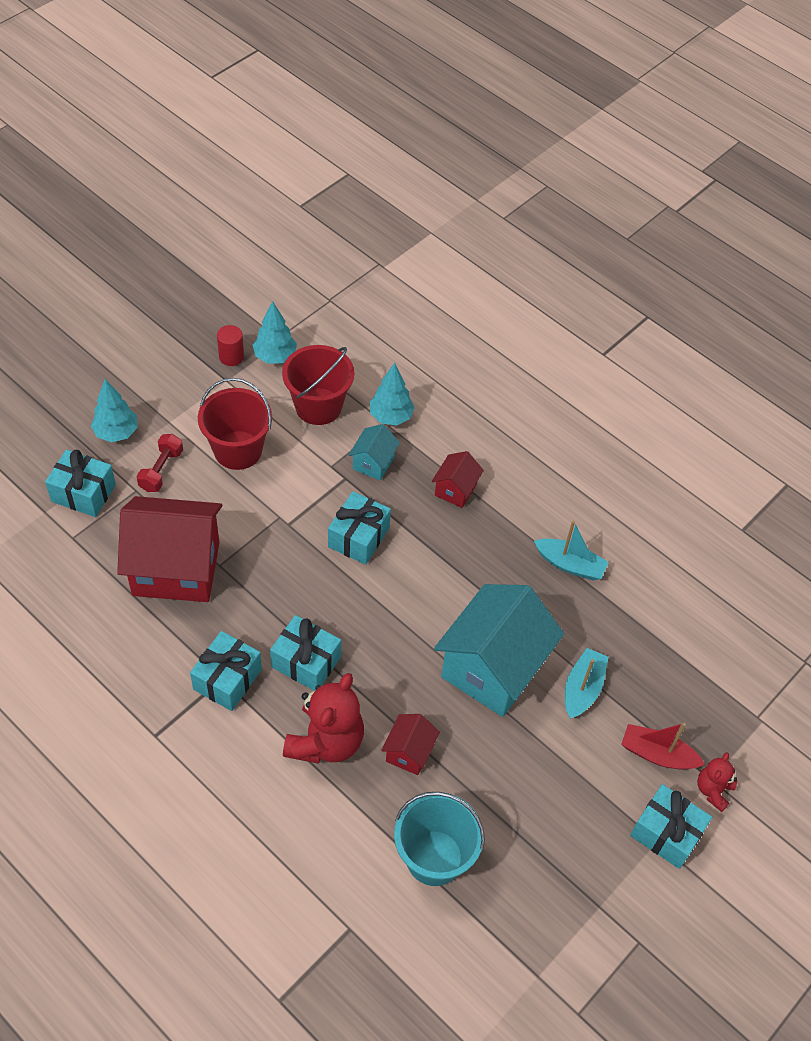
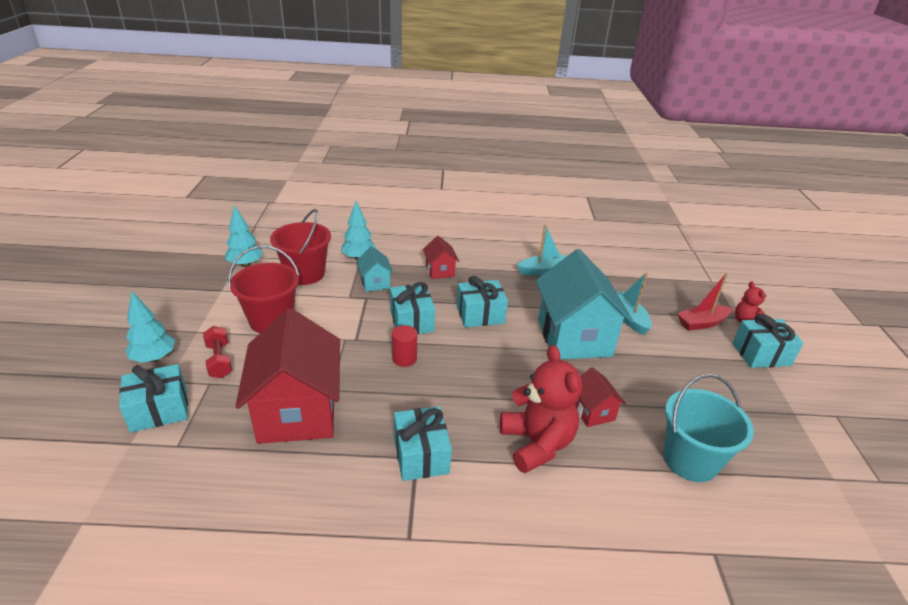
camera: 40 degrees left, 20 degrees down
red house [117,496,222,602] -> red house turned 60 degrees counterclockwise [235,308,340,444]
red cylinder [217,325,244,366] -> red cylinder moved to [392,325,417,367]
turquoise gift [270,615,341,691] -> turquoise gift moved to [457,276,508,328]

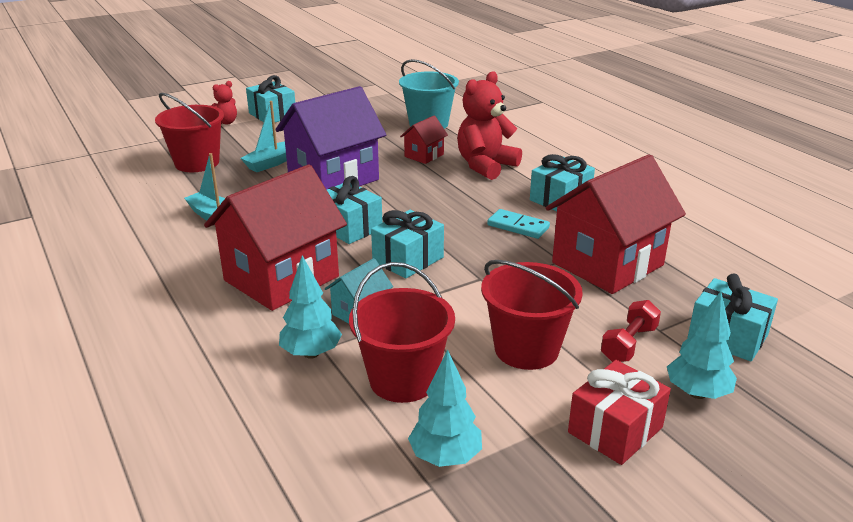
camera: 120 degrees left, 5 degrees down
red cylinder [392,325,417,367] -> none
red house [423,236,459,279] -> red house [204,165,347,311], size x2.18
turquoise house [536,249,633,359] -> purple house [275,86,386,190]
red boat [677,273,733,331] -> none
none -> red bucket [155,93,224,172]
none -> turquoise domino [487,209,550,239]
none -> red gift [568,360,671,465]

